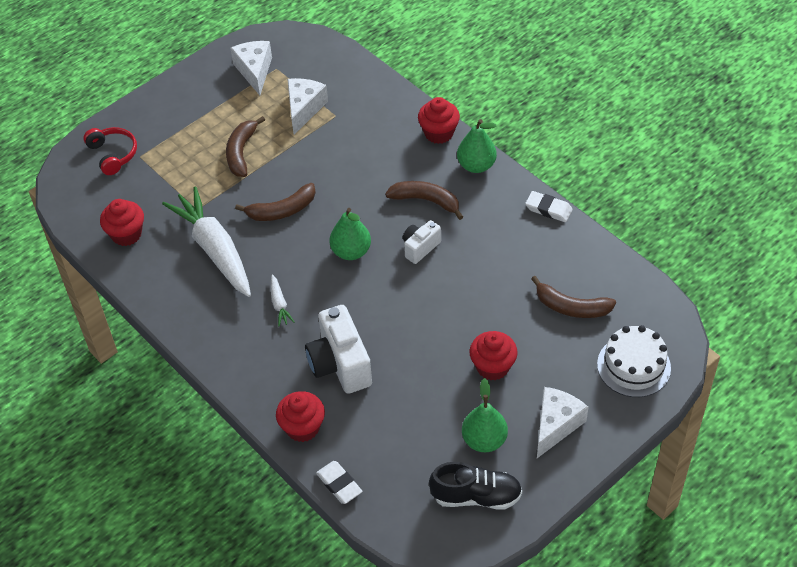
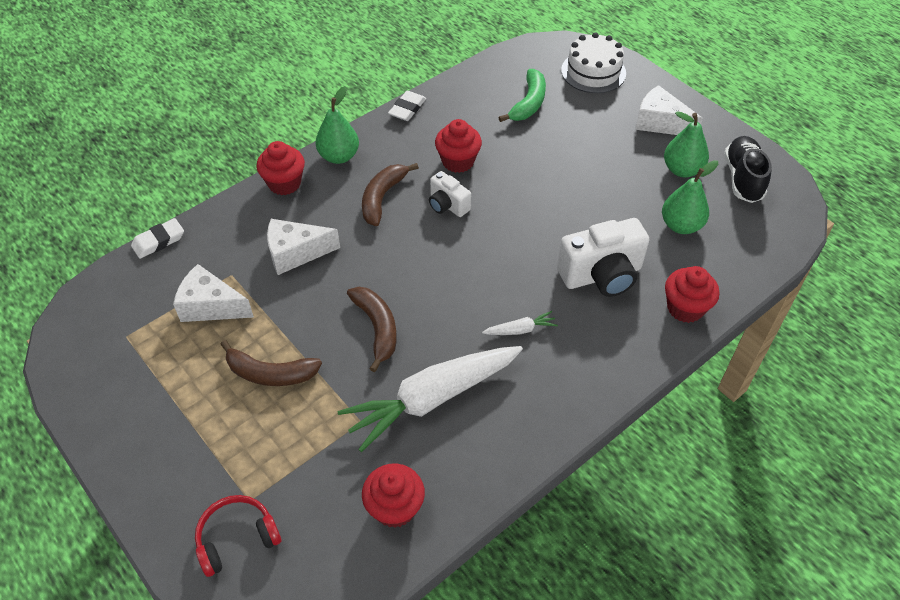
camera: 90 degrees left, 0 degrees up
white cheese [230,41,272,95] -> white cheese moved to [267,219,340,275]
white eraser [316,461,363,504] -> white eraser moved to [131,218,184,259]
green pear [329,208,371,260] -> green pear moved to [662,160,718,234]
red cupcake [469,331,518,381] -> red cupcake moved to [435,119,482,173]
brown banana [531,276,616,318] -> green banana [498,69,546,122]

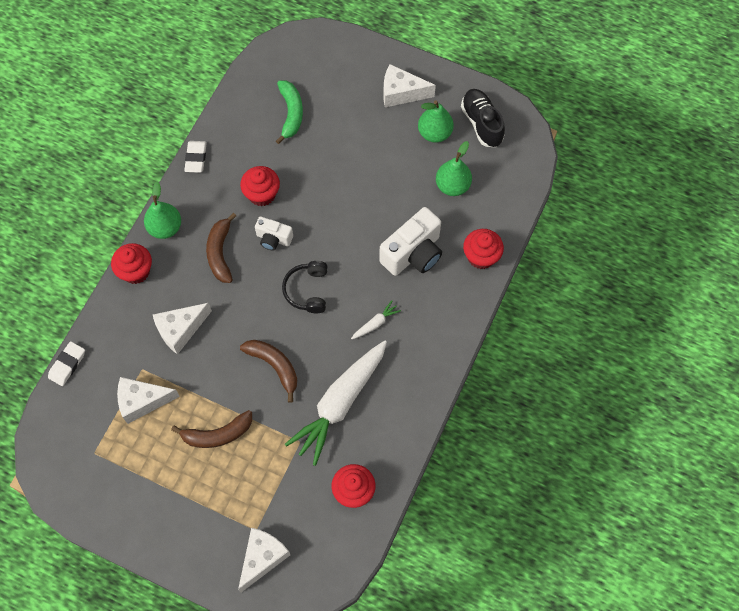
camera: 25 degrees left, 15 degrees up
red headphones [195,495,282,577] -> white cheese [238,528,290,592]
white cake [561,32,626,93] -> none
none -> black headphones [282,261,327,313]

